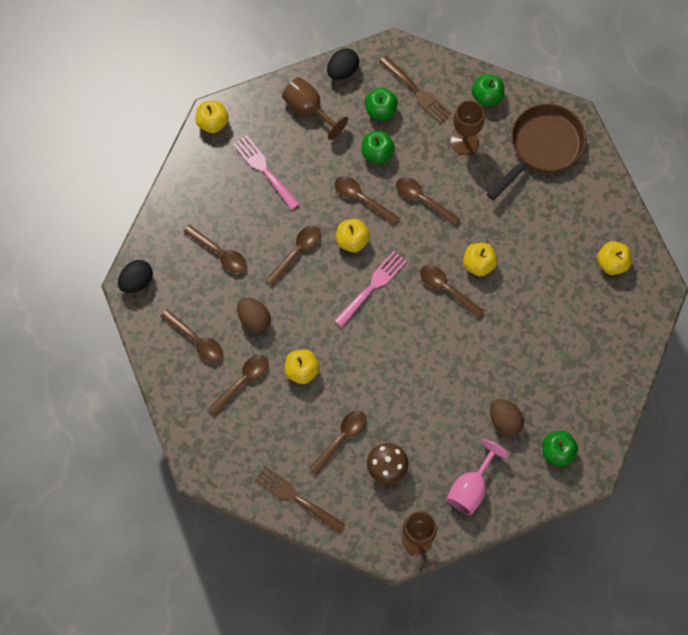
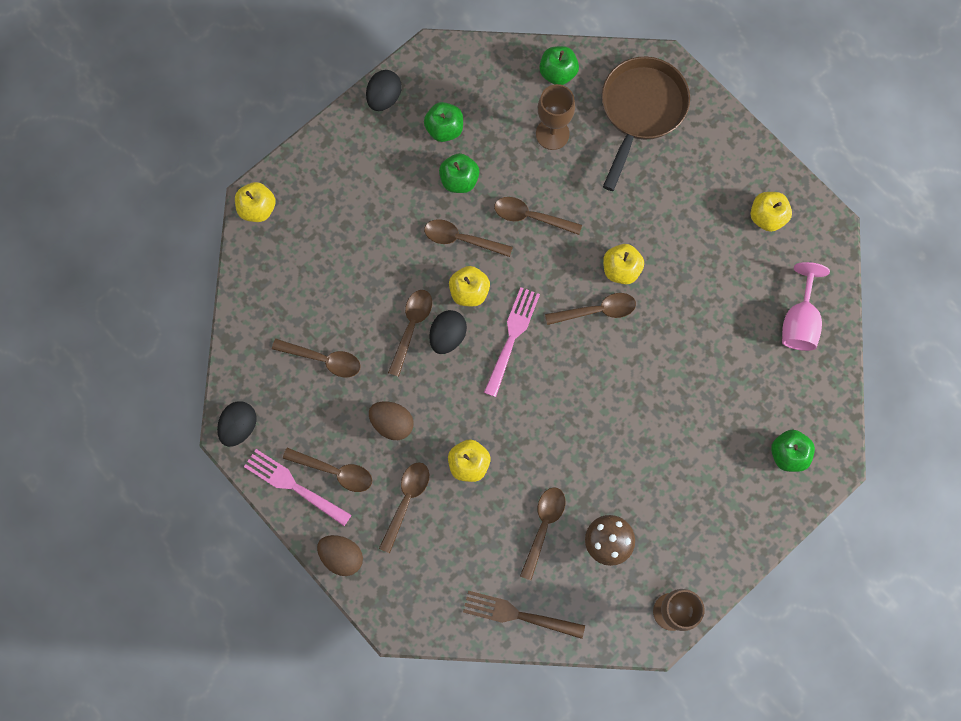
camera: 20 degrees left, 5 degrees up
pink fork [233,135,299,210] -> pink fork moved to [244,449,351,526]
brown goblet [282,77,348,140] -> none
brown fork [379,56,452,124] -> none
brown spoon [420,265,485,318] -> brown spoon turned 150 degrees clockwise [545,293,636,325]
pink goblet [447,439,509,515] -> pink goblet moved to [782,262,830,351]
brown egg [490,399,524,436] -> brown egg moved to [317,535,363,576]
none -> black egg [429,310,467,354]

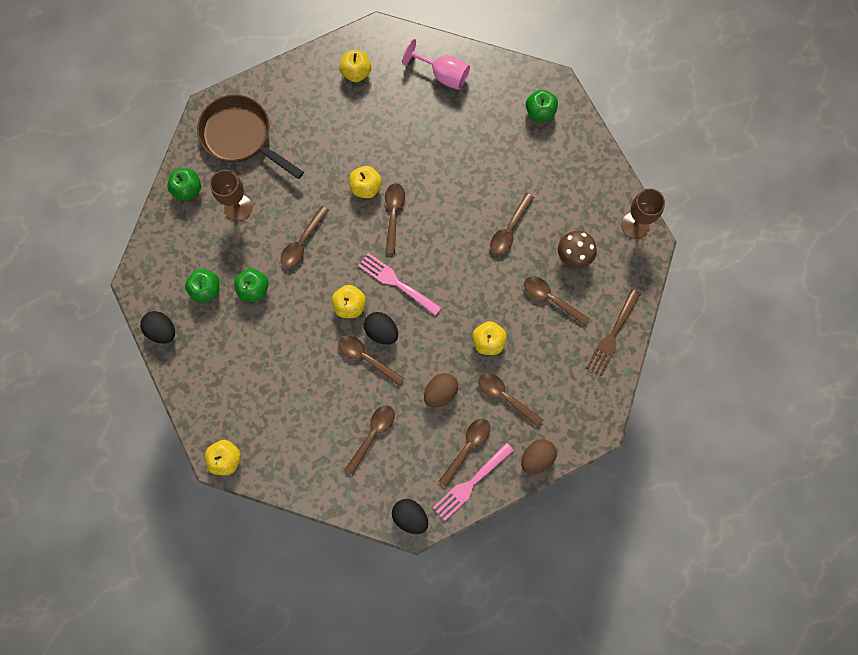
camera: 75 degrees left, 0 degrees up
brown spoon [424,219,513,257] -> brown spoon moved to [490,193,534,255]

